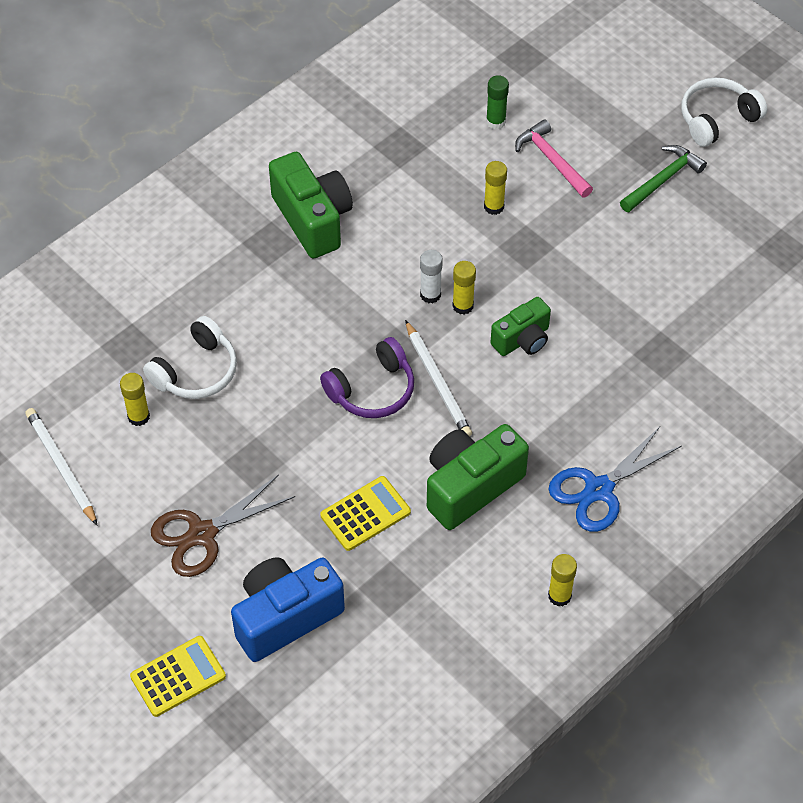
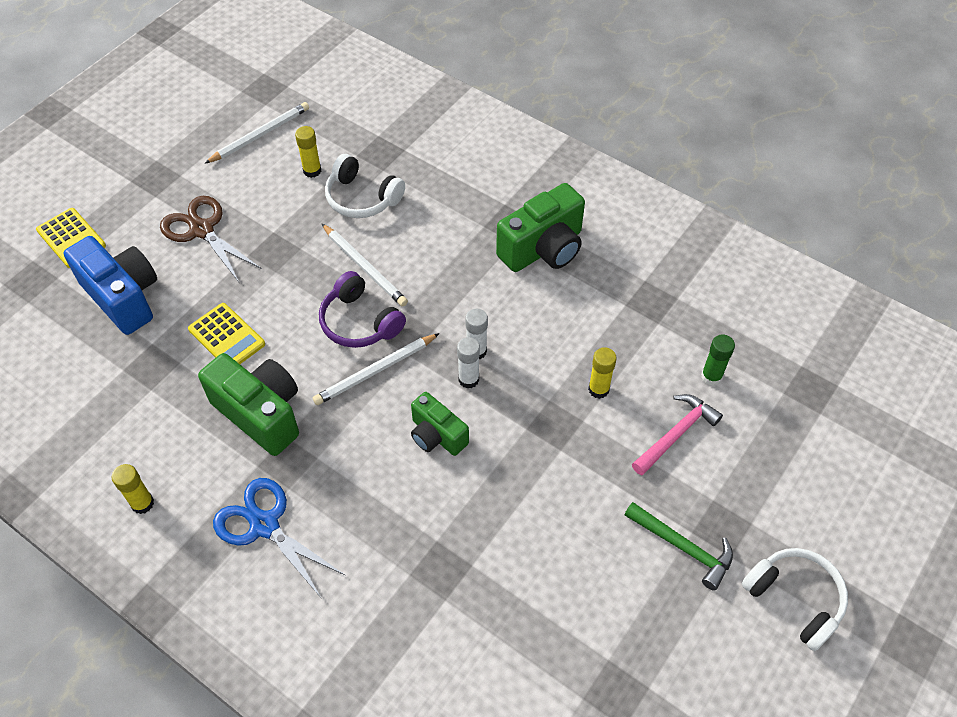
camera: 80 degrees right, 0 degrees up
yellow glue stick [452,261,476,314] -> white glue stick [457,337,480,388]
none -> white pencil [321,223,408,307]

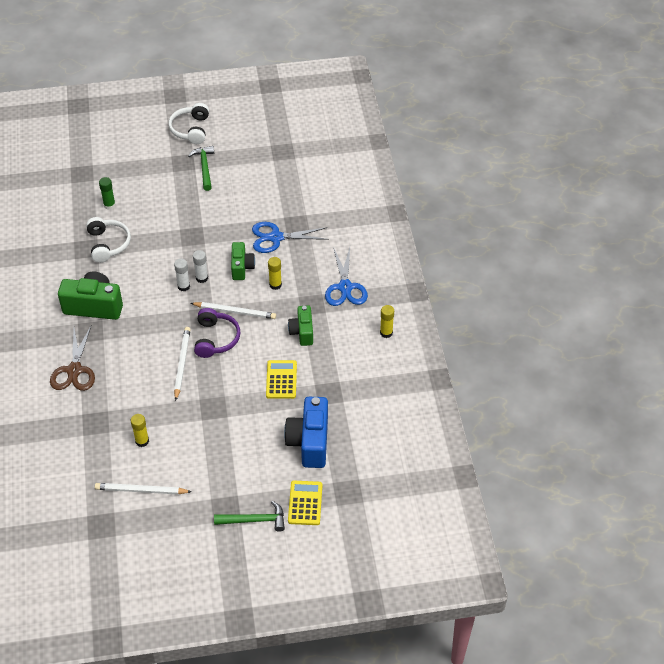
camera: 135 degrees left, 5 degrees down
brown scissors [160,196,262,282] -> brown scissors moved to [50,326,95,391]
green camera [198,353,299,456] -> green camera [288,305,313,346], size x0.61
white headphones [325,154,405,218] -> white headphones moved to [86,217,131,263]
yellow glue stick [588,347,617,399] -> yellow glue stick moved to [268,257,282,290]
pink hammer [632,394,723,475] -> none
none -> green hammer [214,501,285,532]
none -> blue scissors [252,222,329,253]

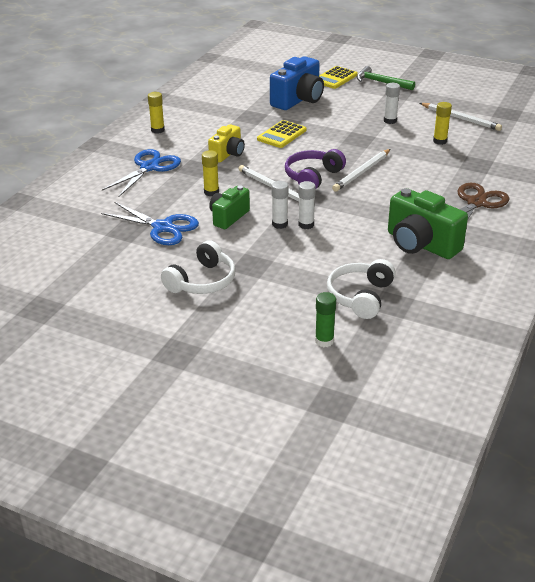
camera: 145 degrees left, 15 degrees down
white headphones [169,103,209,144] -> white headphones moved to [161,240,236,294]
green hammer [188,146,214,191] -> none
green camera [288,305,313,346] -> yellow camera [208,124,245,163]
none -> white glue stick [384,83,400,124]

